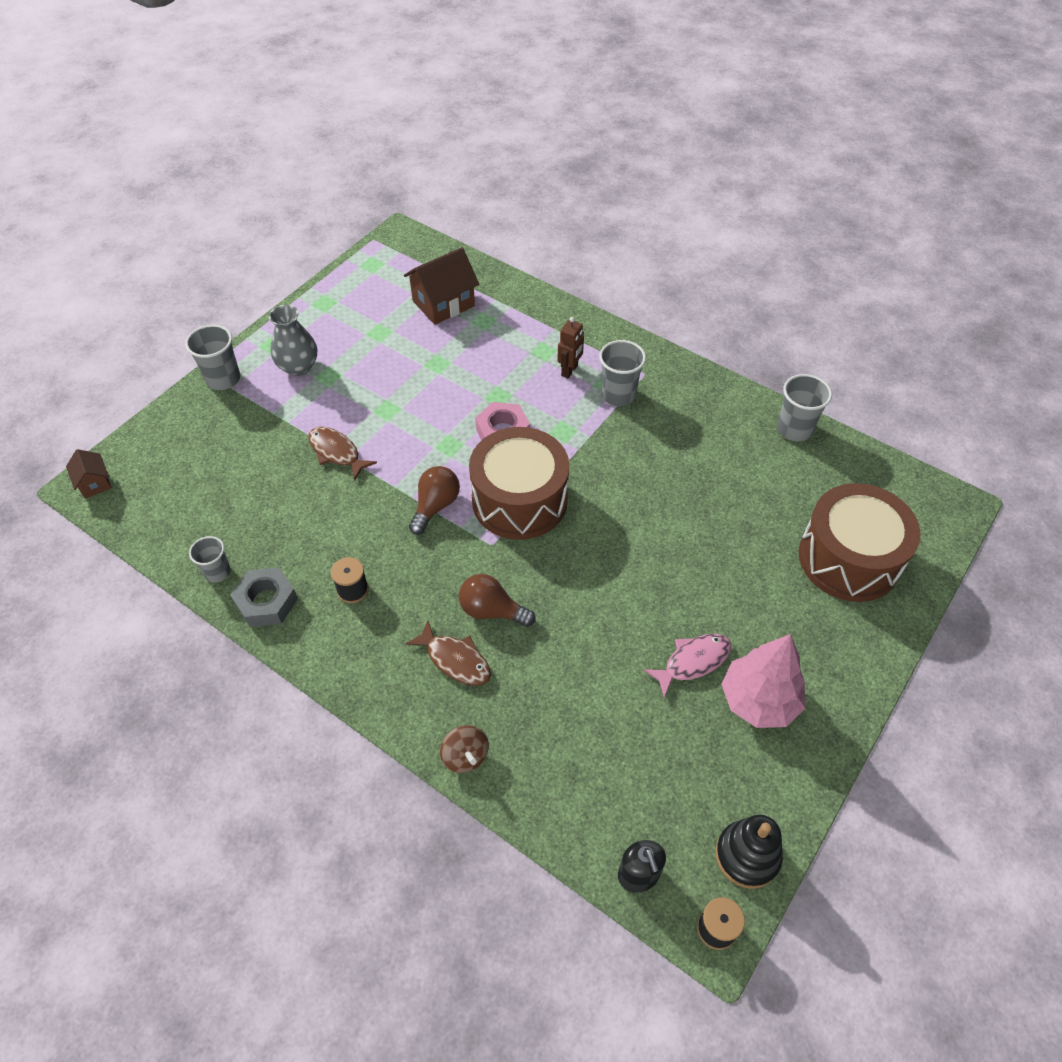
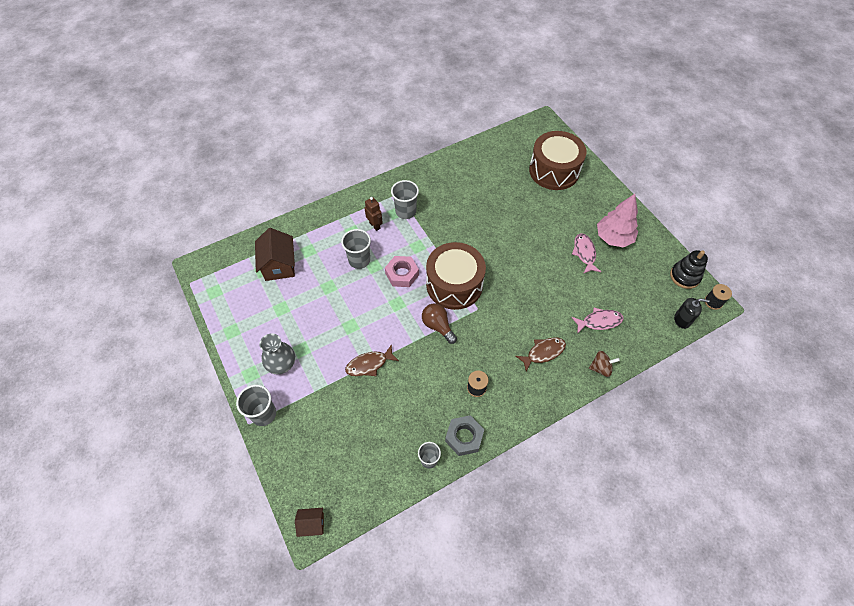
camera: 65 degrees left, 5 degrees up
brown light bulb [459,574,536,627] -> none
grey cup [777,374,832,441] -> grey cup moved to [341,229,371,269]
none -> pink fish [571,308,624,334]

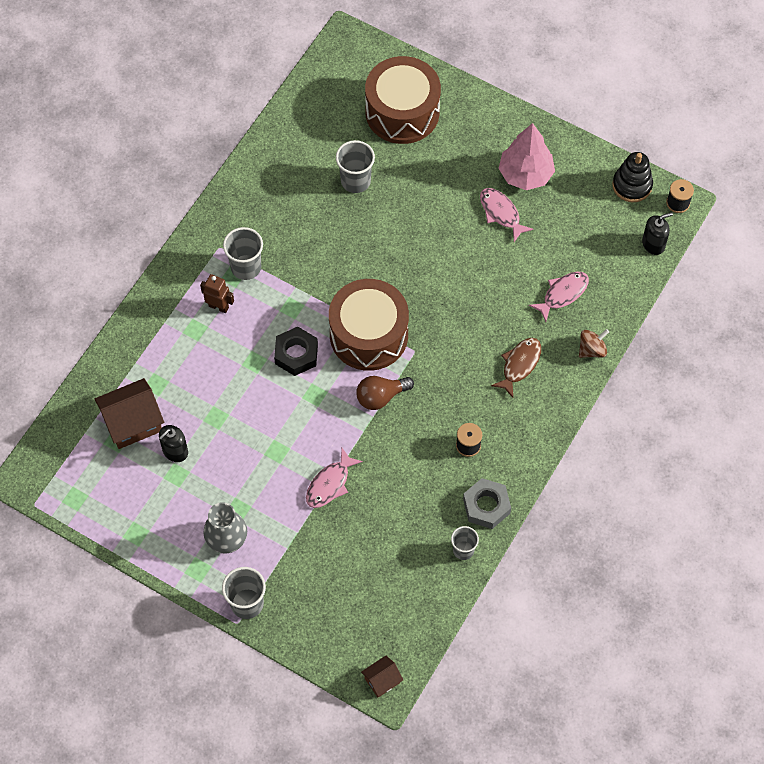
camera: 30 degrees left, 5 degrees up
brown house [255,228,295,281] -> brown house turned 75 degrees counterclockwise [95,378,164,449]
grey cup [341,229,371,269] -> grey cup moved to [336,140,375,193]
brown fish [345,344,399,376] -> pink fish [306,448,363,508]
pink nut [385,256,419,287] -> black nut [274,327,318,376]
brown light bulb [422,304,457,344] -> brown light bulb turned 45 degrees counterclockwise [356,376,414,410]
none -> black soap dispenser [159,425,188,462]

